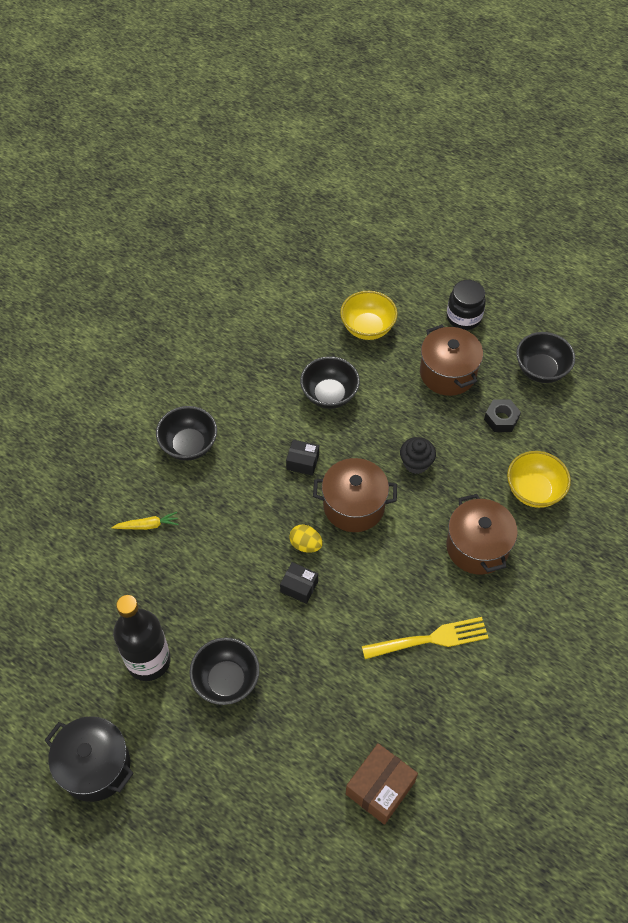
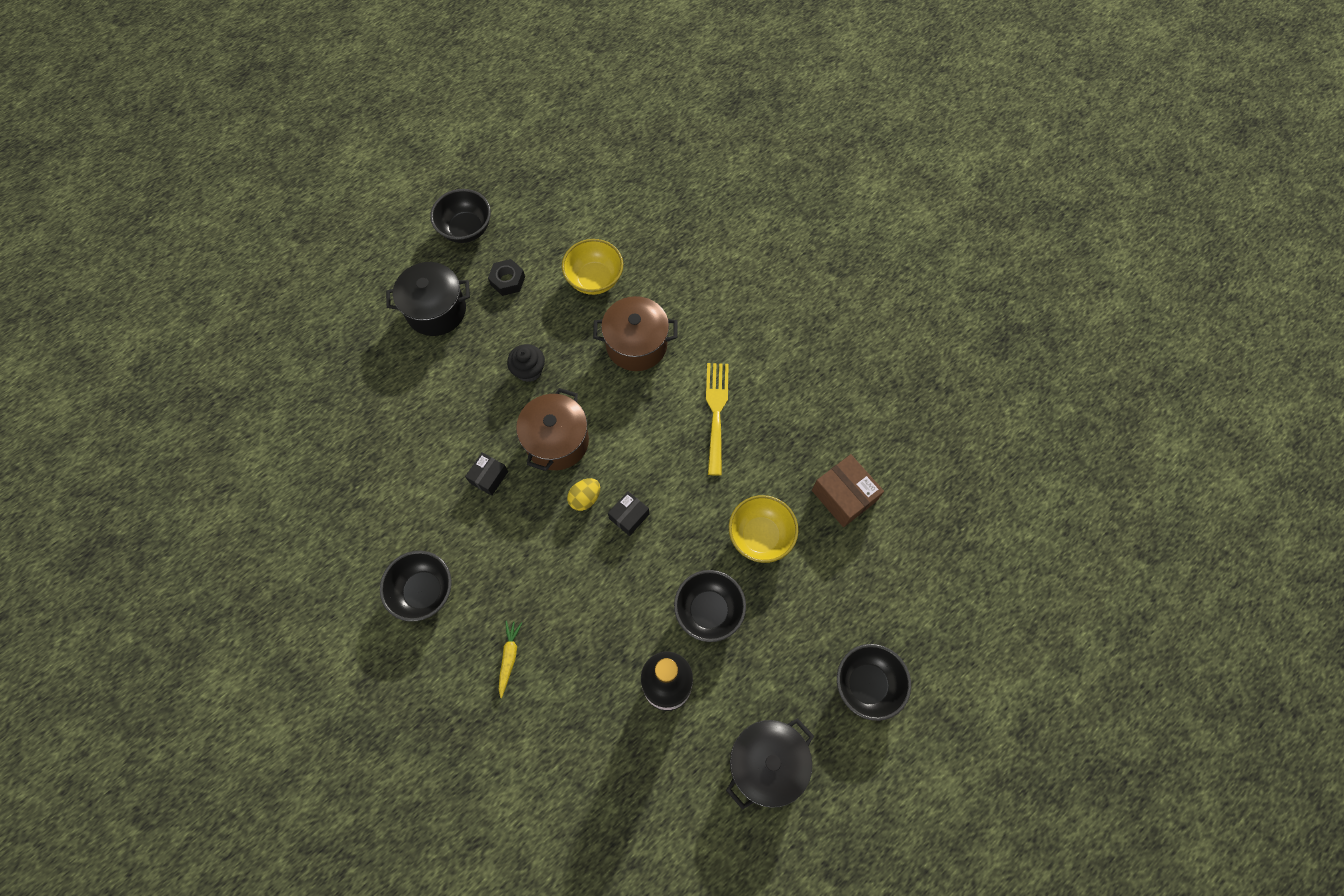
camera: 75 degrees left, 10 degrees up
black bowl [300,356,360,409] -> black bowl moved to [837,644,911,721]
yellow bowl [340,291,398,340] -> yellow bowl moved to [729,495,798,563]
brown pot [420,324,483,396] -> black pot [386,262,470,336]
black jar [447,280,486,330] -> none

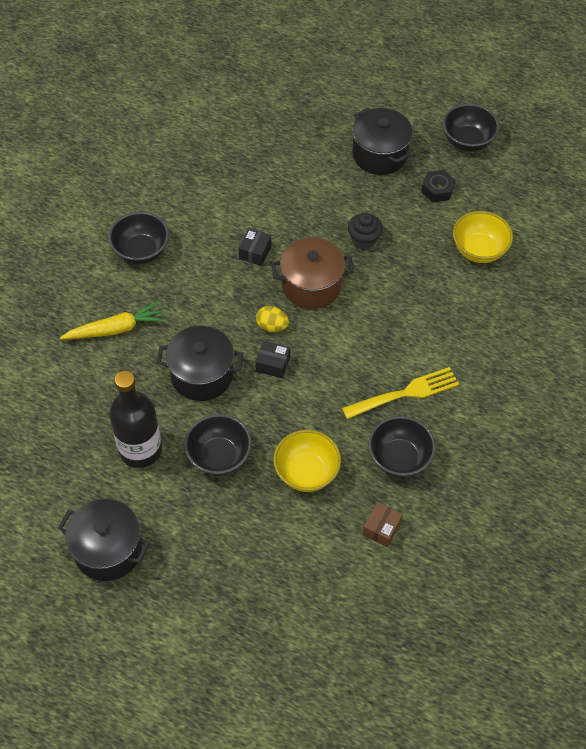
camera: 65 degrees right, 10 degrees down
black box [465,452,508,496] -> black box turned 75 degrees counterclockwise [239,228,271,266]
yellow carrot [499,621,522,698] -> yellow carrot [60,302,164,340], size x1.59
brown pot [593,296,677,371] -> none
brown box [812,454,884,527] -> brown box [362,502,403,547], size x0.62
black bowl [837,644,911,721] -> black bowl moved to [368,416,436,477]
none -> black pot [157,326,243,401]

